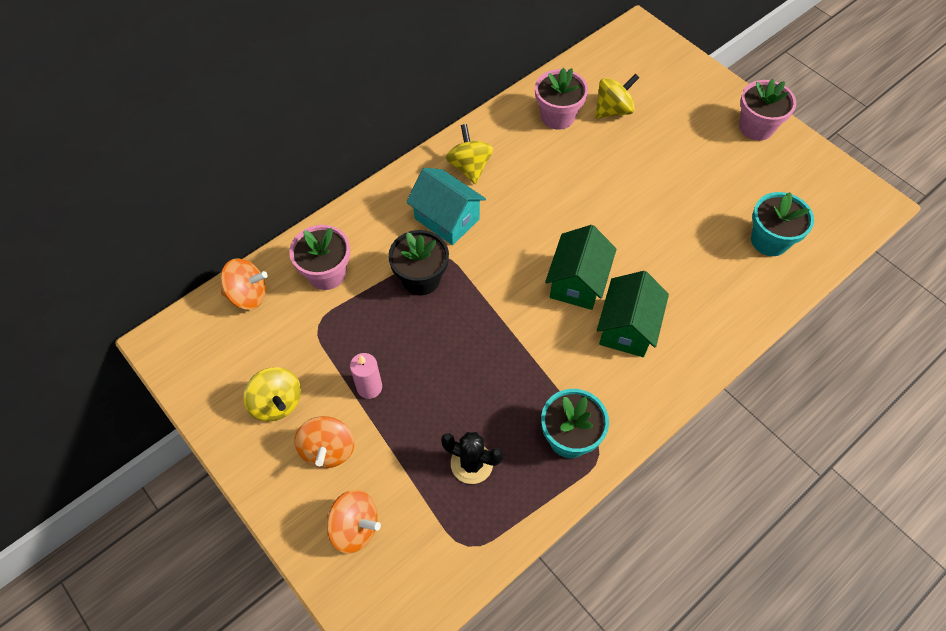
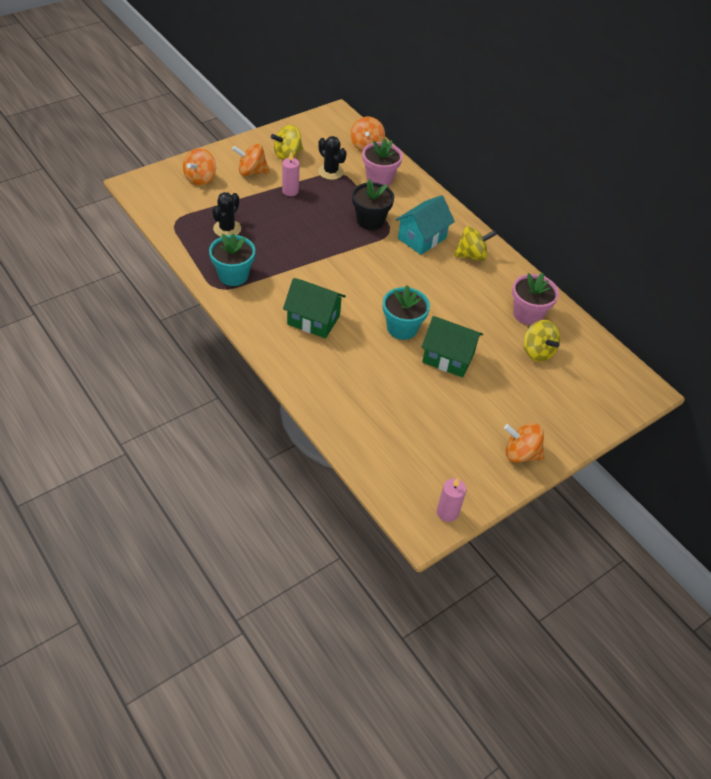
camera: 90 degrees right, 10 degrees down
green house [545,225,616,310] -> green house moved to [421,316,483,377]
pink flower pot [739,79,796,141] -> orange spinning top [504,423,544,463]
turquoise flower pot [751,192,814,256] -> turquoise flower pot moved to [383,285,430,340]
none -> black cactus [318,136,347,180]
none -> pink candle [437,478,466,522]

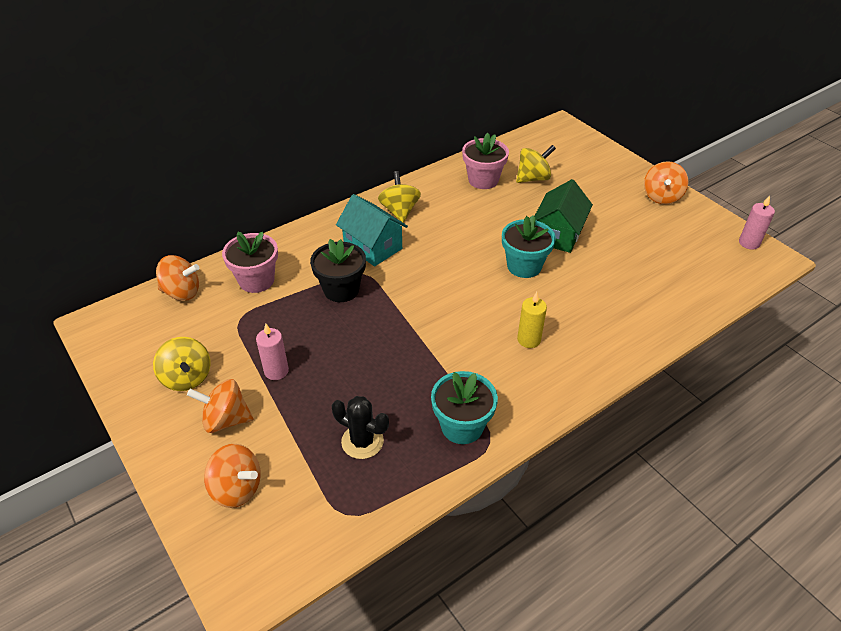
camera: 85 degrees left, 5 degrees down
orange spinning top [232,144,270,176] -> orange spinning top turned 90 degrees clockwise [187,379,254,433]
green house [283,278,346,339] -> yellow candle [517,292,547,348]
black cactus [318,136,347,180] -> none

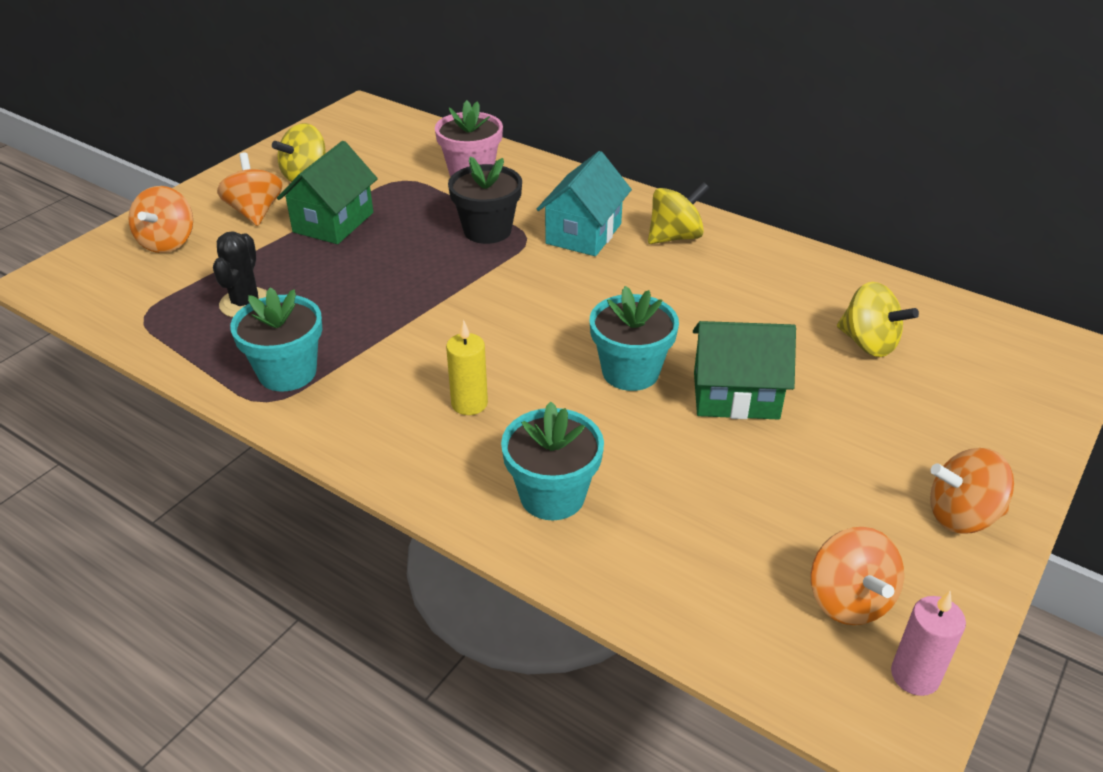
camera: 70 degrees right, 5 degrees down
orange spinning top [156,255,199,301] -> orange spinning top moved to [811,527,904,625]
pink candle [256,323,289,380] -> green house [277,141,378,244]
pink flower pot [462,133,509,189] -> none
none -> turquoise flower pot [501,402,604,520]

